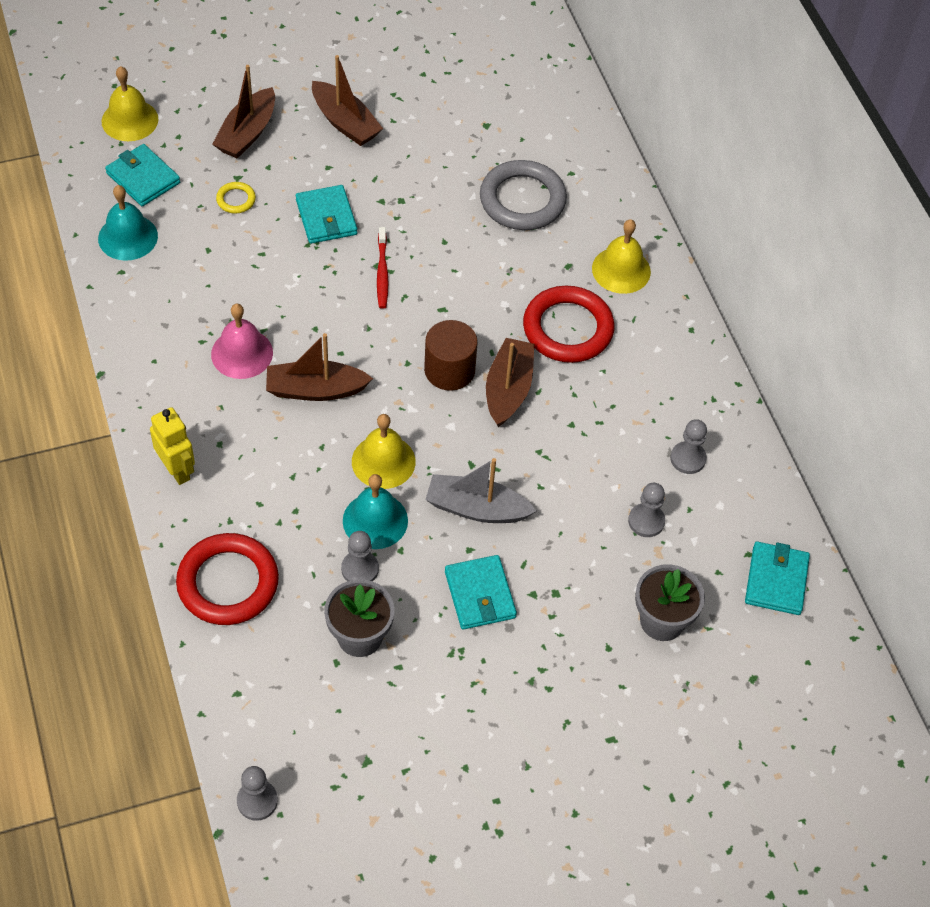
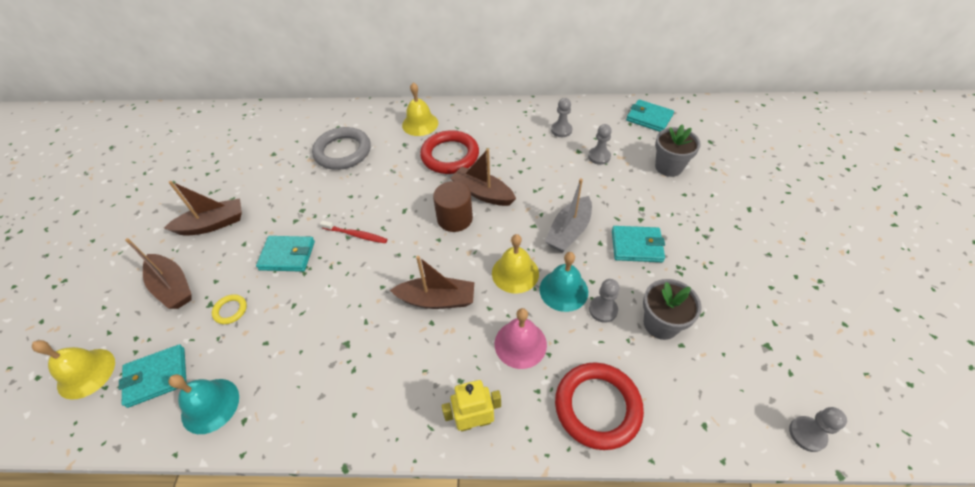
camera: 65 degrees left, 5 degrees down
pink bell [211,304,273,379] -> pink bell moved to [495,308,547,369]
brown boat [266,333,373,401] -> brown boat turned 105 degrees counterclockwise [390,256,474,309]

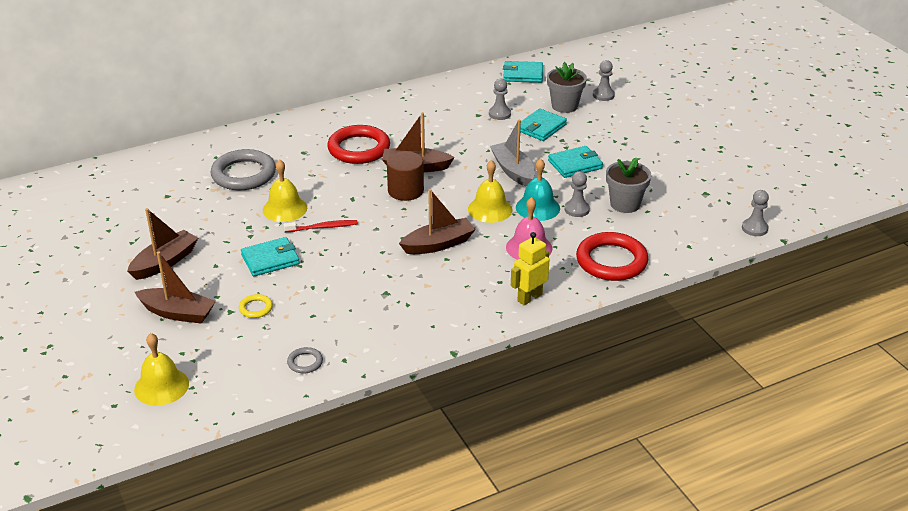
camera: 30 degrees left, 15 degrees down
turquoise wallet [119,344,187,408] -> turquoise wallet moved to [520,108,567,141]
turquoise bell [168,374,239,434] -> grey ring [287,347,323,373]
yellow bell [402,83,438,136] -> yellow bell moved to [263,159,307,222]
grey boat [545,178,592,252] -> grey boat turned 150 degrees clockwise [490,120,535,187]
grey pawn [551,98,572,137] -> grey pawn moved to [593,60,615,101]

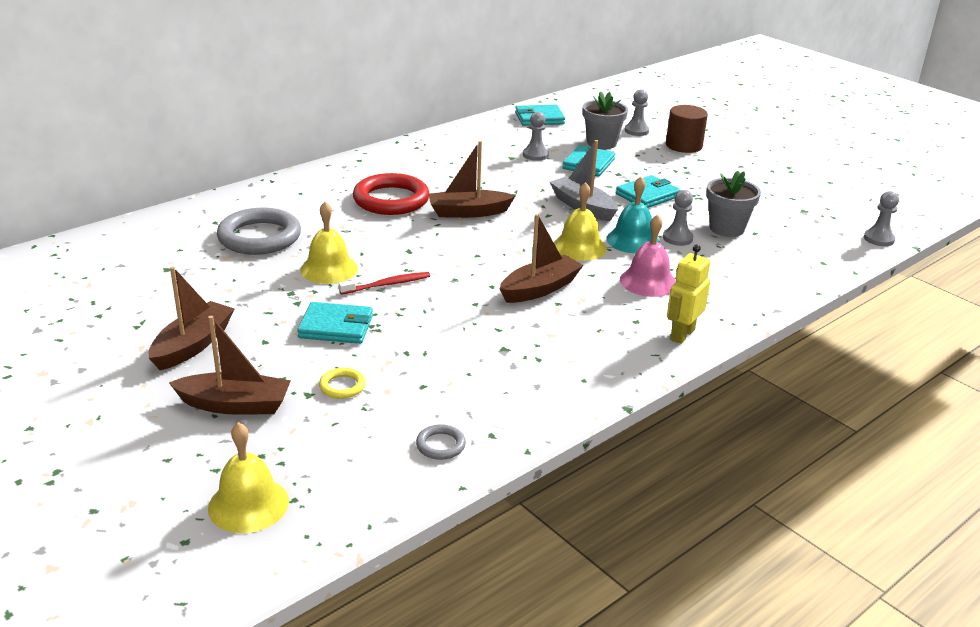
camera: 15 degrees left, 5 degrees down
turquoise wallet [241,237,300,276] -> turquoise wallet turned 45 degrees clockwise [297,302,373,344]
brown cylinder [387,151,424,201] -> brown cylinder moved to [666,105,708,153]
red ring [576,232,648,281] -> none

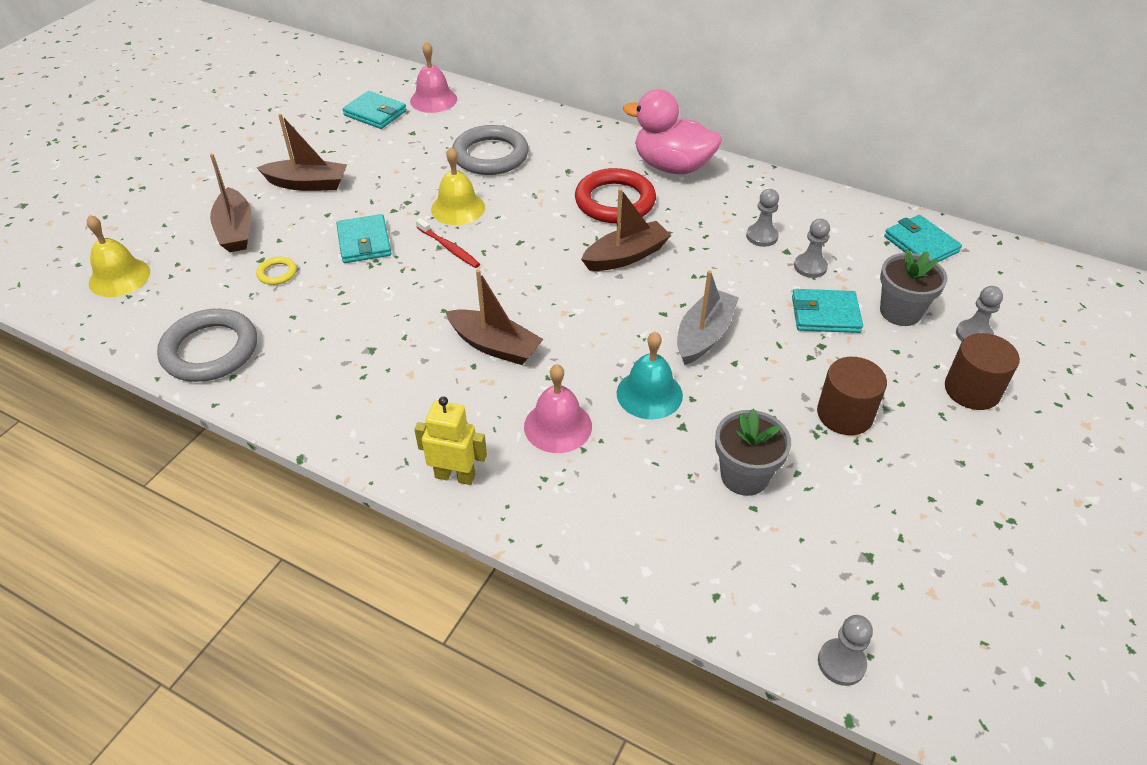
camera: 70 degrees right, 15 degrees up
grey ring [416,424,466,460] -> grey ring [157,309,257,382], size x2.23
brown boat [428,141,515,218] -> brown boat turned 90 degrees clockwise [581,188,671,271]
yellow bell [554,182,607,261] -> none
turquoise wallet [616,175,681,208] -> turquoise wallet moved to [342,91,407,129]
grey pawn [663,190,693,246] -> grey pawn moved to [746,189,779,247]
none -> pink bell [410,41,457,113]
none -> pink duck [623,89,722,174]
none -> brown cylinder [817,357,887,435]

